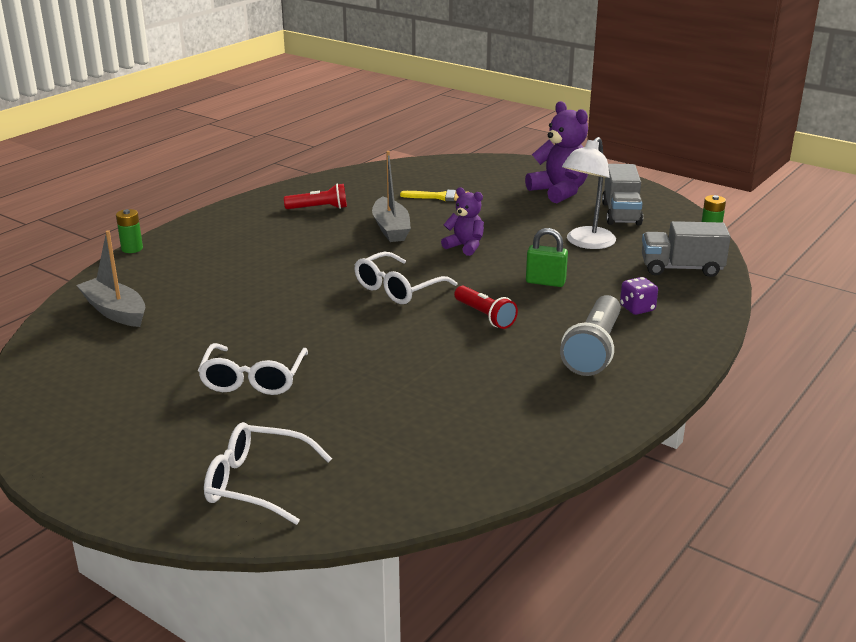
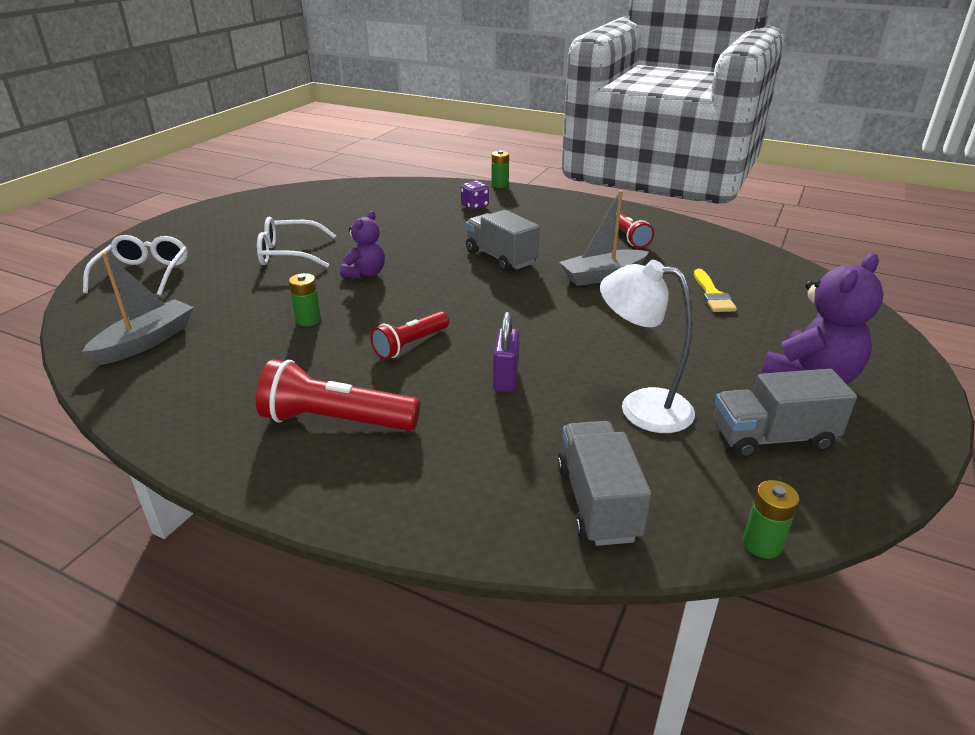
camera: 80 degrees right, 5 degrees up
grey boat [77,230,145,327] -> grey boat moved to [82,252,194,365]
white glasses [354,252,457,304] -> none
purple teddy bear [441,187,484,256] -> purple teddy bear moved to [340,211,385,279]
green padlock [526,228,568,287] -> purple padlock [493,312,519,393]
grey flashlight [560,295,621,376] -> red flashlight [256,359,420,431]
purple dice [620,277,658,315] -> purple dice moved to [461,181,489,210]
none -> green battery [289,273,321,326]
none -> grey truck [466,210,540,272]

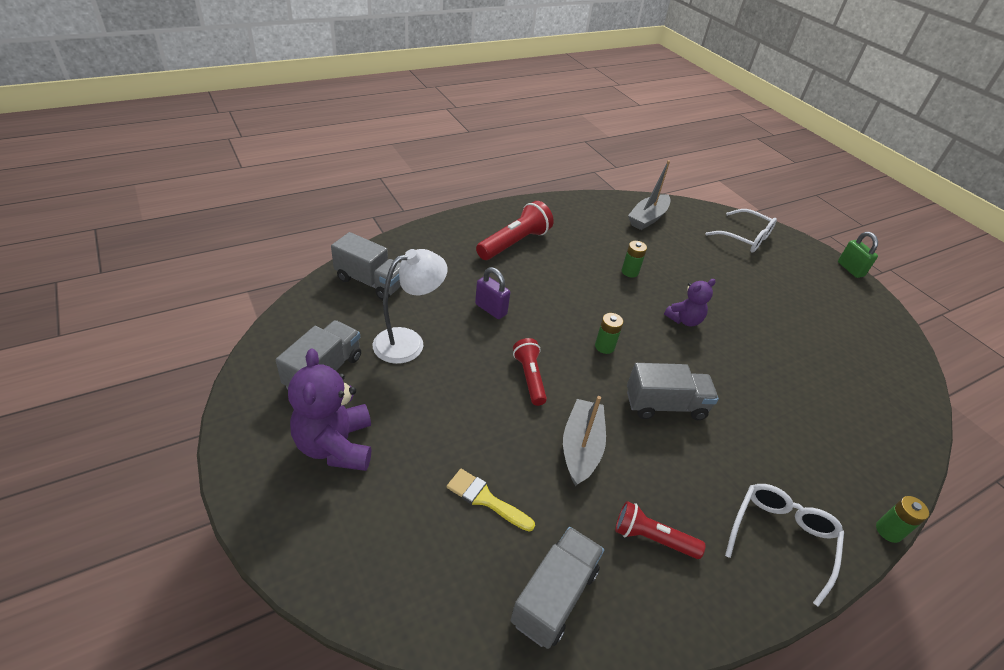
camera: 120 degrees right, 10 degrees up
grey boat [82,252,194,365] -> grey boat turned 60 degrees clockwise [628,160,670,230]
white glasses [257,217,336,268] -> white glasses moved to [725,484,844,607]
purple teddy bear [340,211,385,279] -> purple teddy bear turned 90 degrees counterclockwise [664,279,716,327]
red flashlight [370,312,449,359] -> red flashlight moved to [513,338,547,406]
purple dice [461,181,489,210] -> none
green battery [743,480,799,559] -> green battery moved to [595,313,623,354]
none -> grey truck [511,527,604,649]
none -> green padlock [838,232,878,278]

